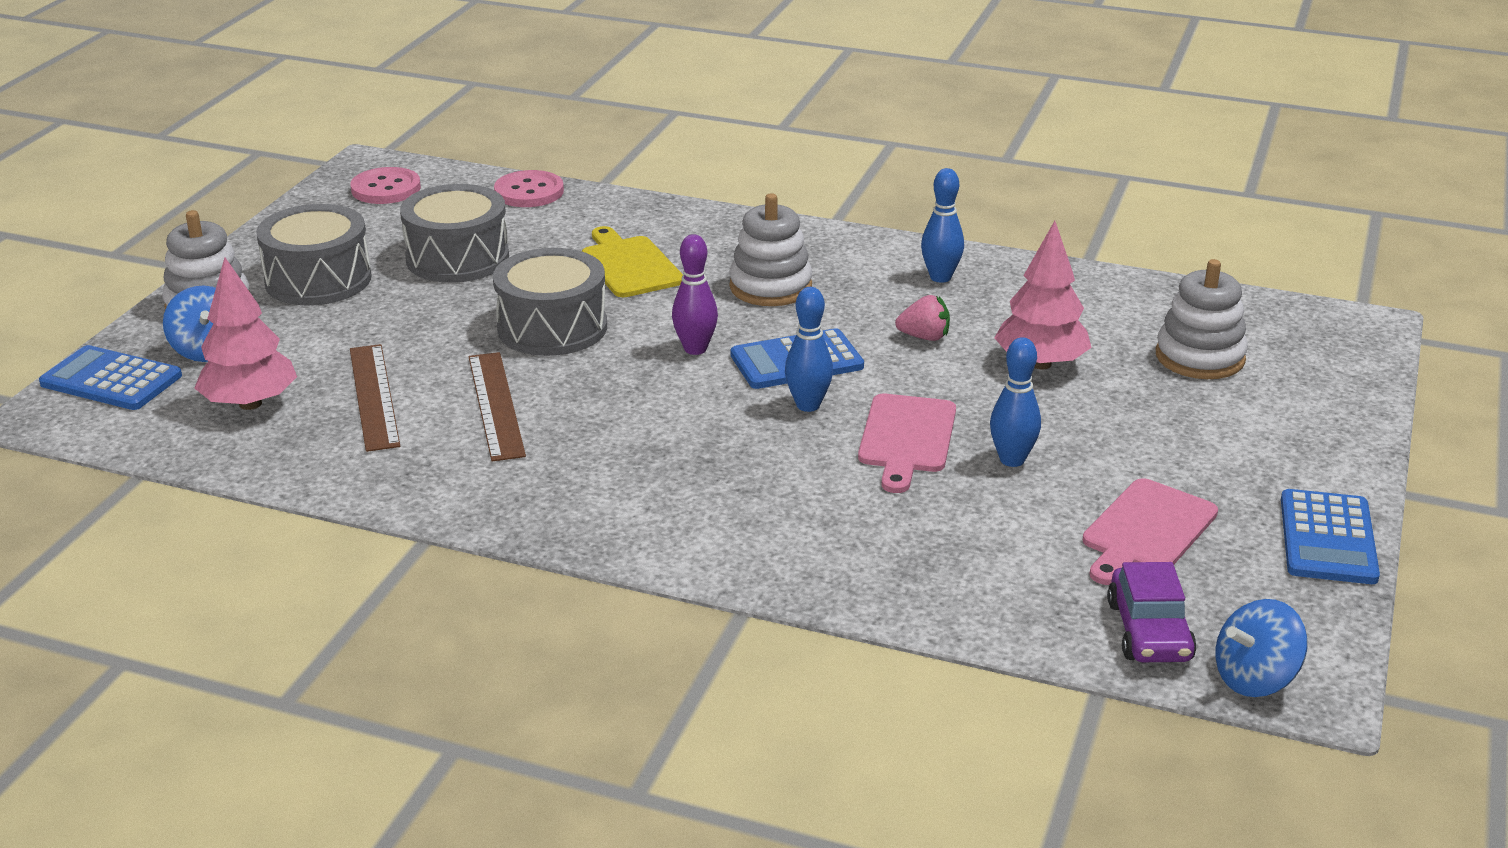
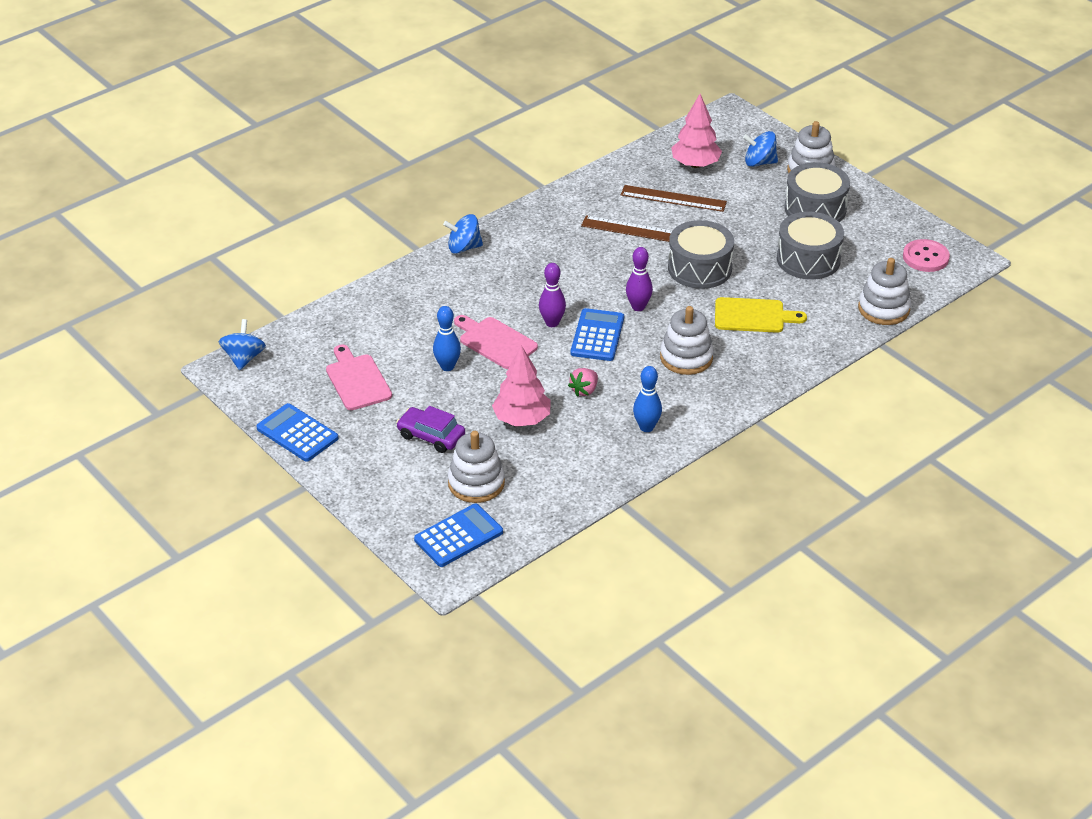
camera: 120 degrees right, 10 degrees up
blue calculator [39,345,182,410] -> blue calculator moved to [414,504,503,567]
pink button [494,170,564,207] -> white stacking toy [858,258,911,325]
blue bowling pin [785,287,833,412] -> purple bowling pin [539,263,566,327]
purple car [1107,562,1197,662] -> purple car moved to [396,406,465,453]
none -> blue spinning top [443,214,483,254]

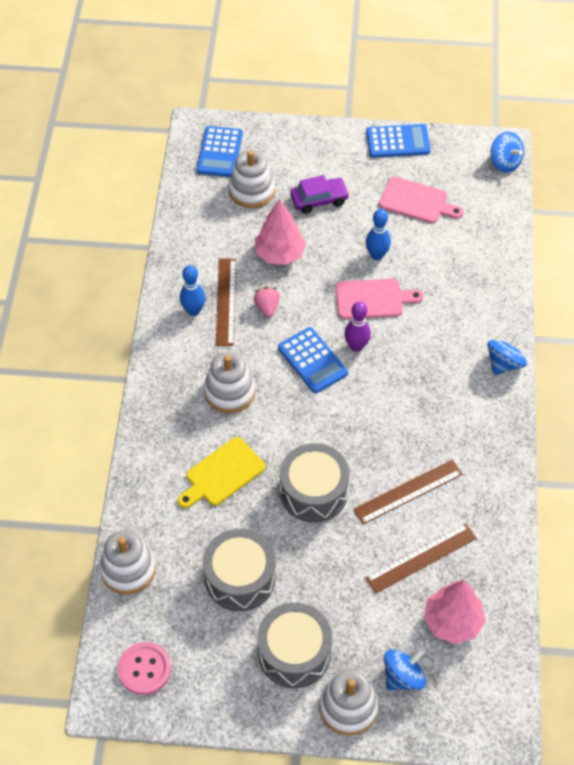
camera: 135 degrees right, 15 degrees up
purple bowling pin [626,247,653,311] -> none
none -> brown ruler [216,259,236,346]

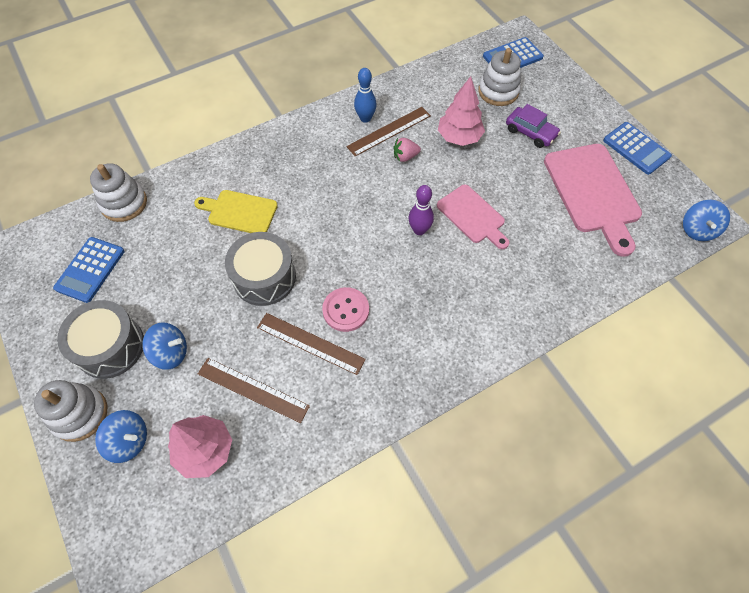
camera: 55 degrees right, 5 degrees up
pink button [118,642,171,695] -> pink button moved to [322,287,369,332]
grey drum [203,529,276,611] -> none
white stacking toy [204,352,255,413] -> none
pink strawberry [254,287,280,317] -> pink strawberry turned 150 degrees counterclockwise [394,138,421,162]
blue calculator [278,327,348,393] -> blue calculator moved to [53,237,125,303]
blue bowling pin [366,209,391,260] -> none
pink cutting board [379,177,463,223] -> pink cutting board [544,144,642,257], size x1.65
blue spinning top [487,332,527,375] -> blue spinning top moved to [142,322,187,370]

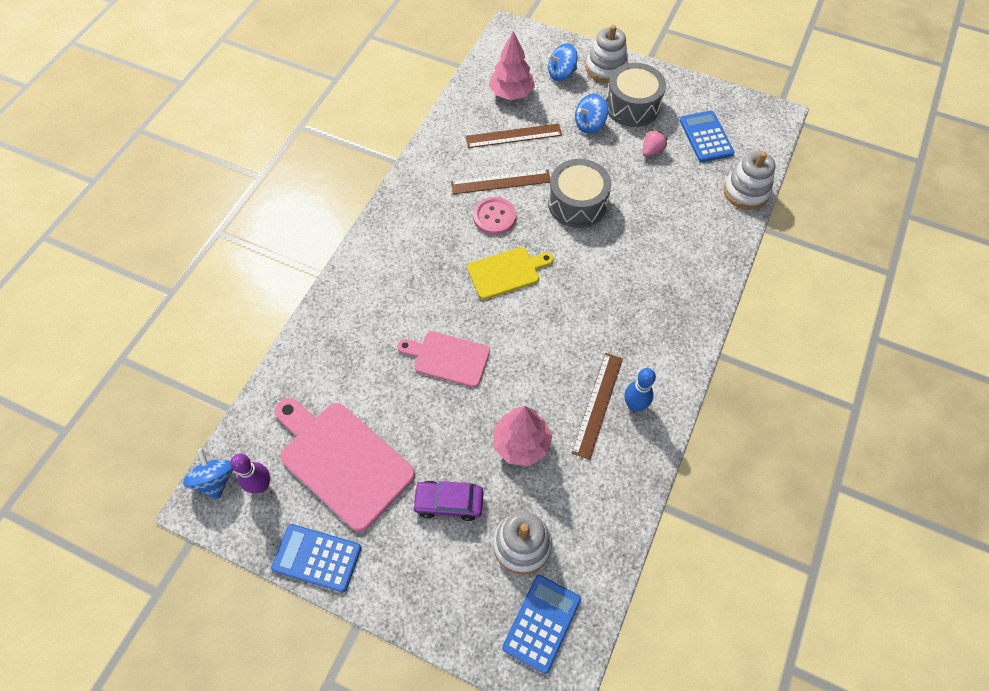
camera: 145 degrees right, 0 degrees up
yellow cutting board [194,190,278,233] -> yellow cutting board moved to [467,247,554,300]
pink strawberry [394,138,421,162] -> pink strawberry moved to [642,129,668,157]
purple bowling pin [409,185,434,235] -> purple bowling pin moved to [230,453,270,494]

